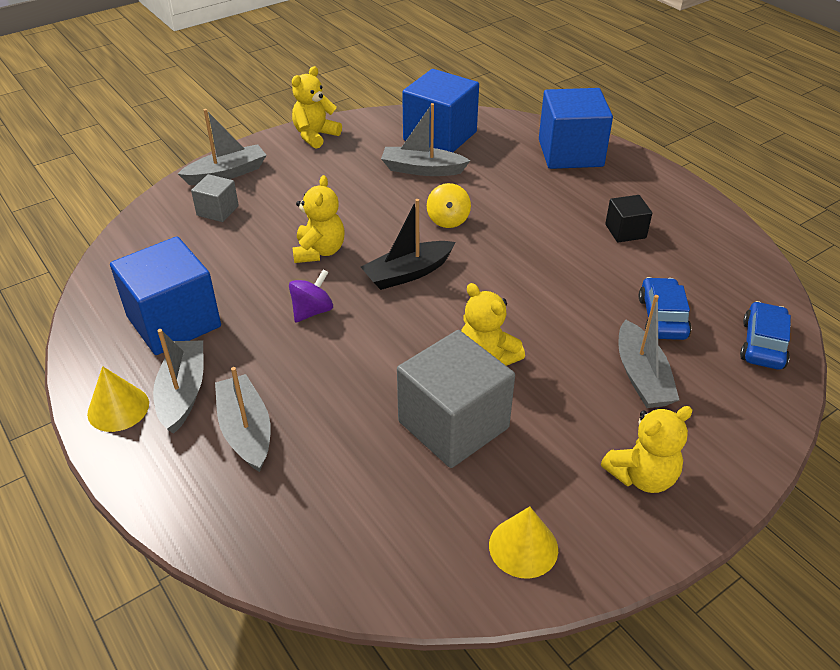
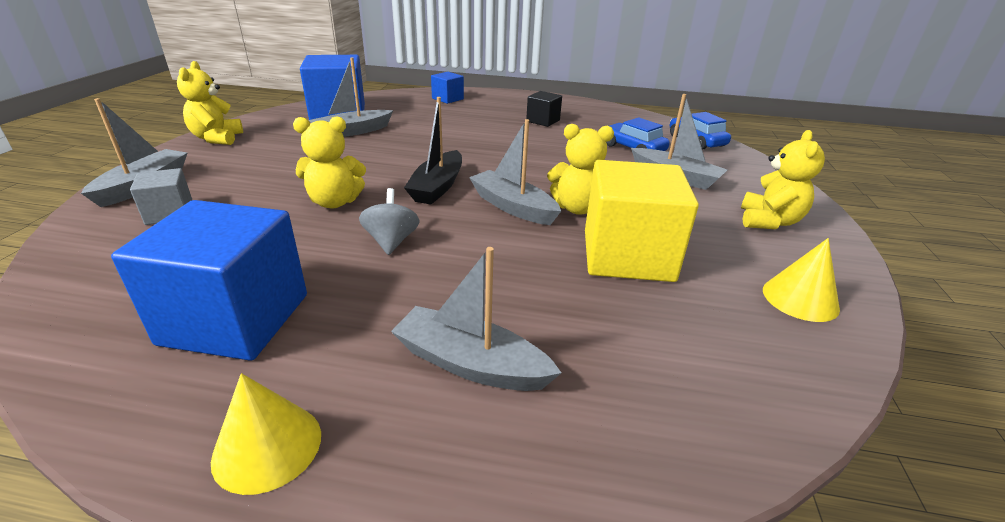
camera: 45 degrees left, 10 degrees down
grey boat [153,329,204,434] -> grey boat moved to [469,119,561,225]
purple spinning top [289,269,333,323] -> grey spinning top [359,188,420,255]
yellow teddy bear [292,175,344,263] -> yellow teddy bear turned 120 degrees clockwise [293,116,366,209]
grey cube [397,330,515,468] -> yellow cube [585,160,699,282]
yellow spinning top [427,183,471,228] -> none
blue cube [539,88,613,169] -> blue cube [431,72,464,104], size x0.50

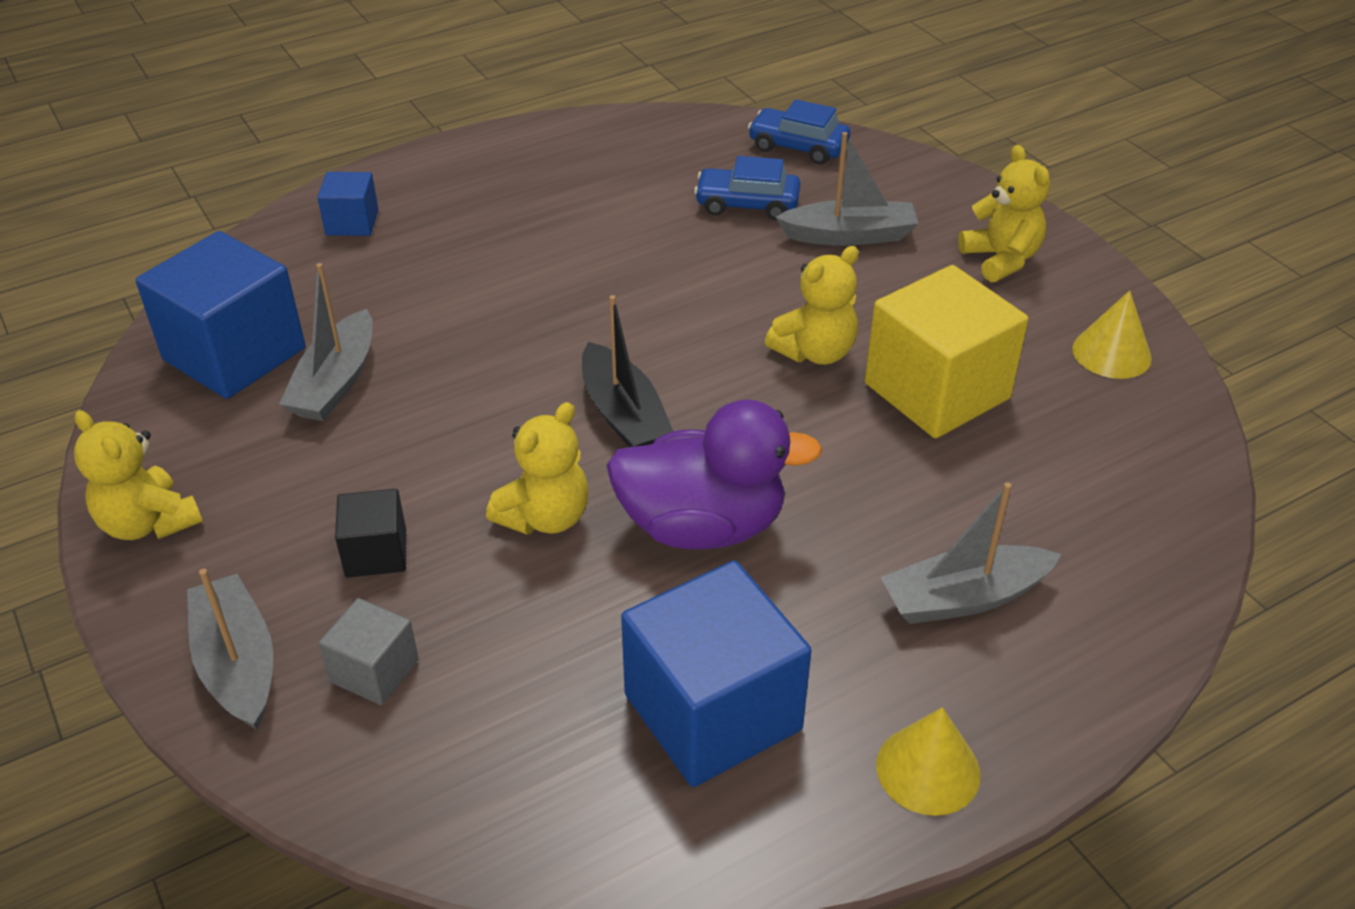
camera: 40 degrees left, 10 degrees up
grey spinning top [359,188,420,255] -> purple duck [606,399,822,550]
grey boat [469,119,561,225] -> none
black cube [526,91,562,127] -> black cube moved to [335,489,406,577]

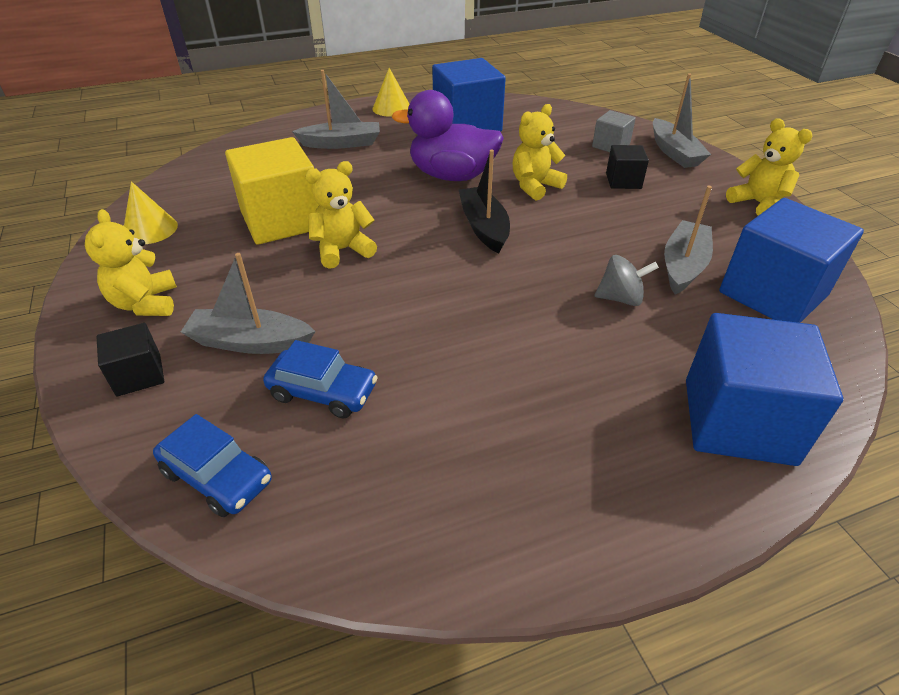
camera: 170 degrees left, 0 degrees up
blue cube [317,172,379,236] -> blue cube [686,313,843,466], size x1.99
none -> black cube [96,323,164,396]
none -> grey spinning top [595,255,659,306]

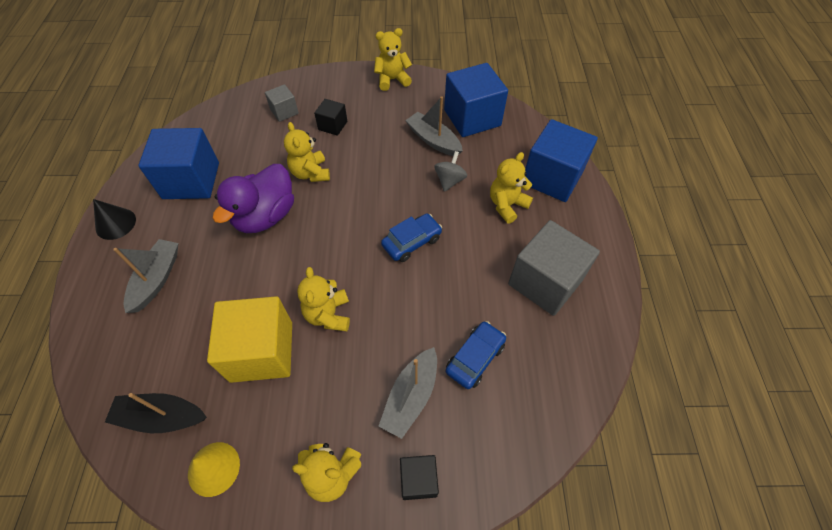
camera: 70 degrees left, 15 degrees up
blue car [153,414,272,517] -> blue car moved to [381,213,442,262]
yellow cone [372,68,409,117] -> black cone [93,199,136,240]
black boat [459,150,510,253] -> black boat moved to [105,393,207,433]
grey boat [653,74,711,168] -> none
none -> yellow teddy bear [490,152,533,224]
none -> grey cube [508,220,600,316]

